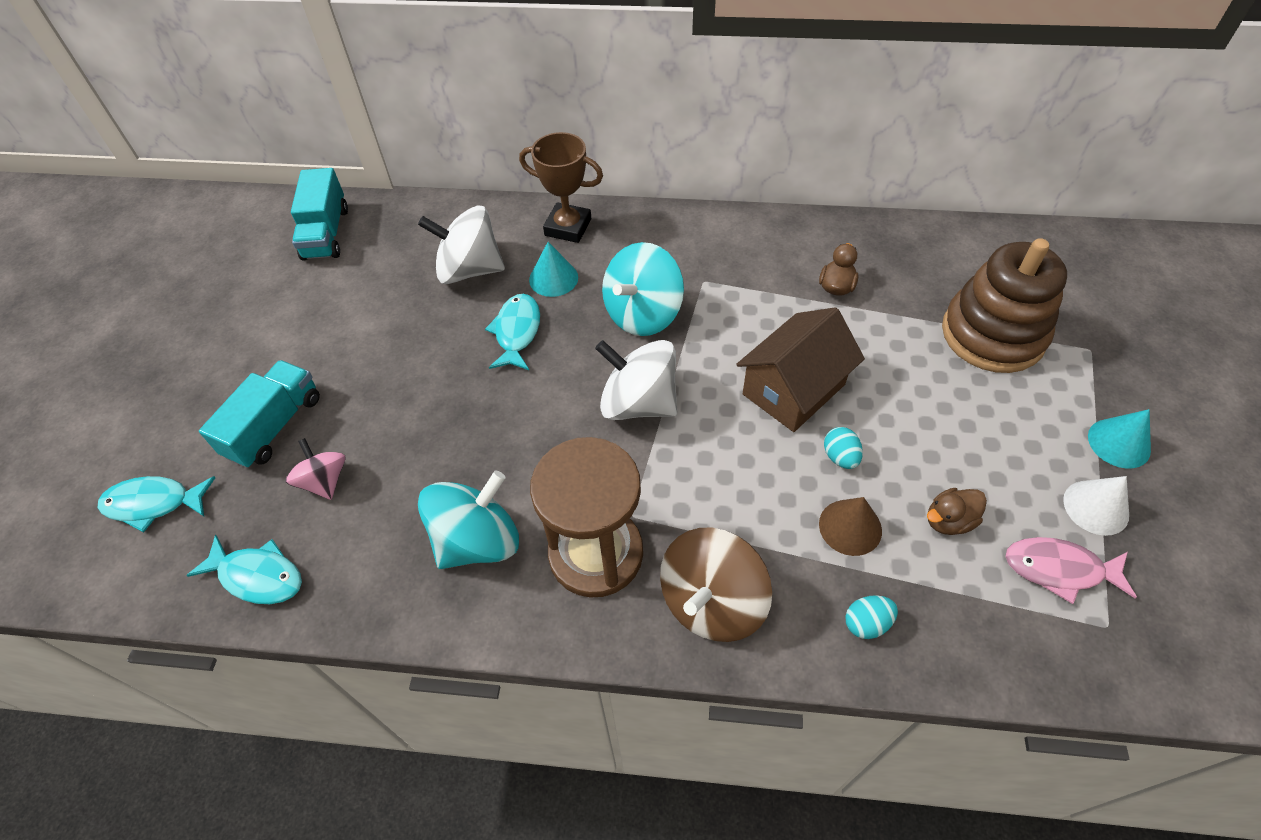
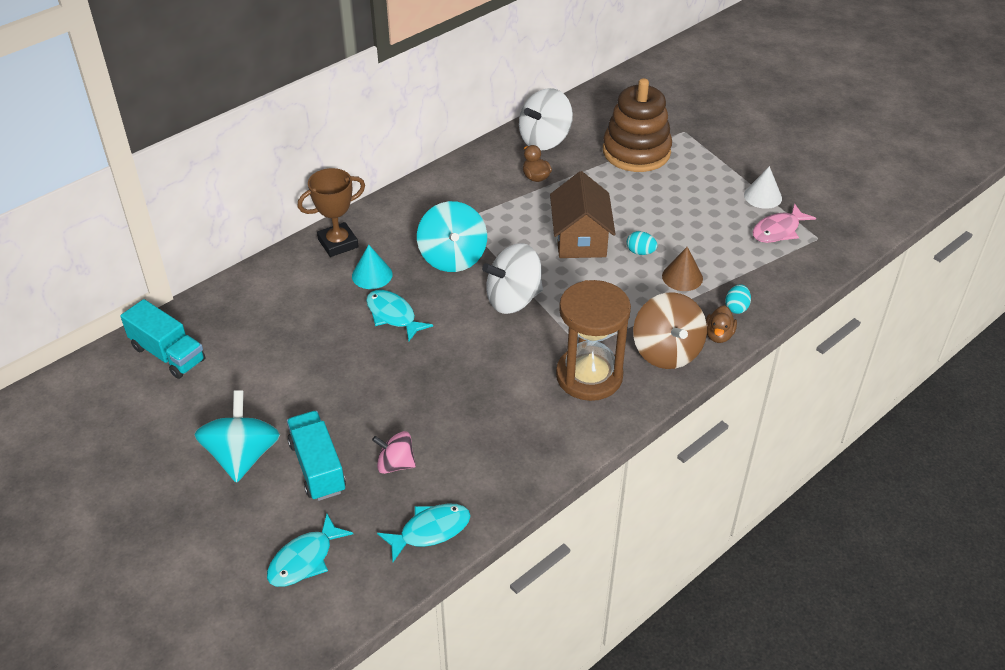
camera: 50 degrees left, 10 degrees down
white spinning top [418,206,505,284] -> white spinning top moved to [519,88,573,150]
turquoise spinning top [418,471,519,569] -> turquoise spinning top moved to [194,391,280,483]
brown duck [927,488,987,535] -> brown duck moved to [706,306,737,343]
turquoise cone [1088,409,1151,468] -> none

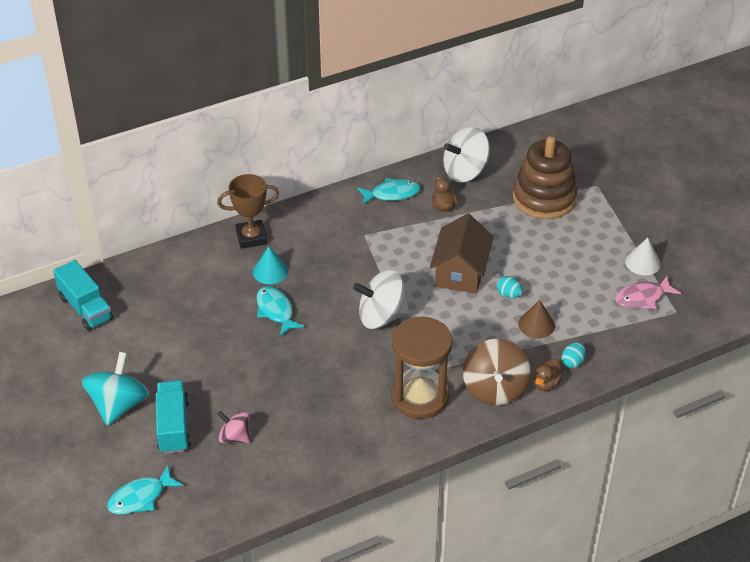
camera: 15 degrees right, 0 degrees up
turquoise fish [377,503,471,562] -> turquoise fish moved to [357,178,420,205]
turquoise spinning top [417,201,487,272] -> none

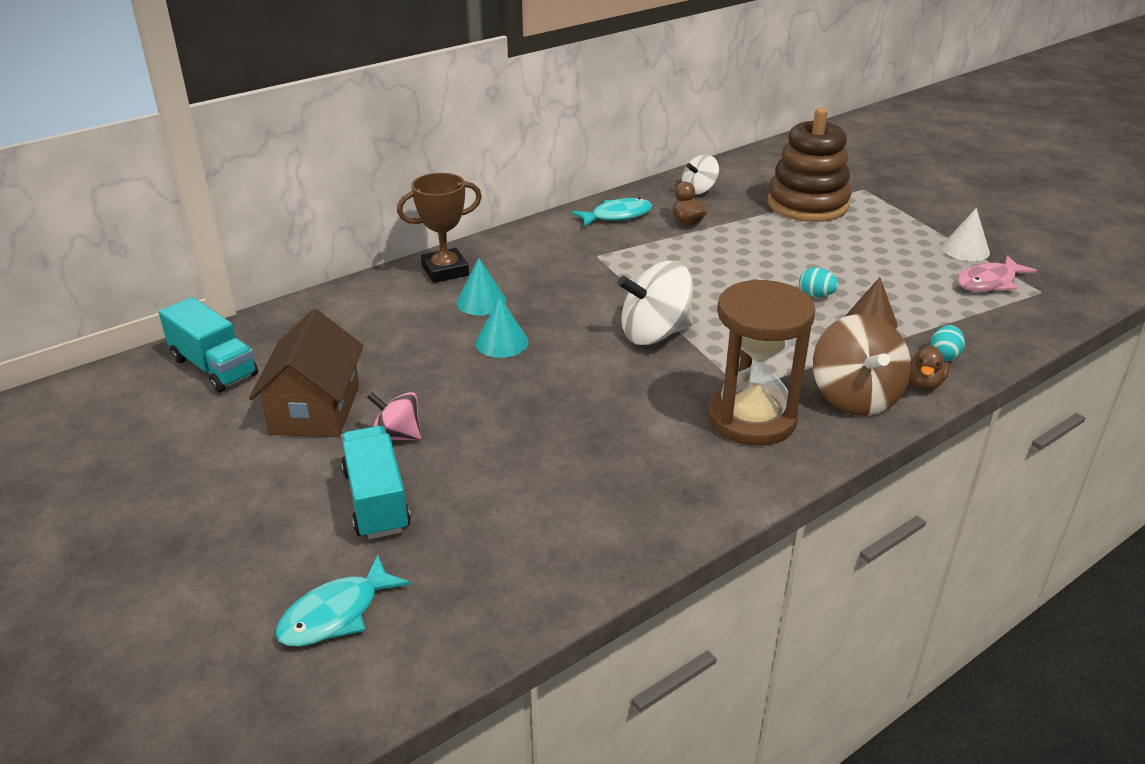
camera: 10 degrees left, 10 degrees down
turquoise spinning top [82,352,149,426] -> none
pink spinning top [218,411,250,444] -> pink spinning top moved to [367,392,421,440]
turquoise fish [256,286,305,336] -> turquoise cone [475,297,528,358]
brown house [430,214,494,294] -> brown house moved to [249,309,364,437]
white spinning top [443,126,490,183] -> white spinning top [682,155,719,195], size x0.59

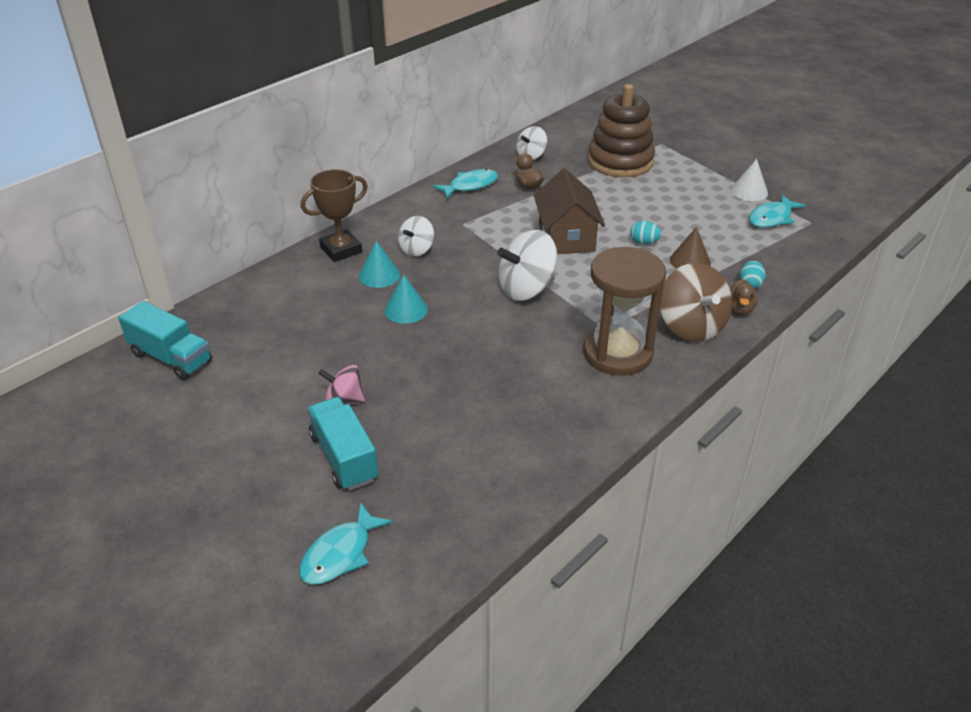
camera: 10 degrees left, 5 degrees up
brown house [249,309,364,437] -> brown house moved to [534,169,605,254]
pink fish [957,255,1037,292] -> turquoise fish [749,194,806,228]
none -> white spinning top [398,216,434,256]

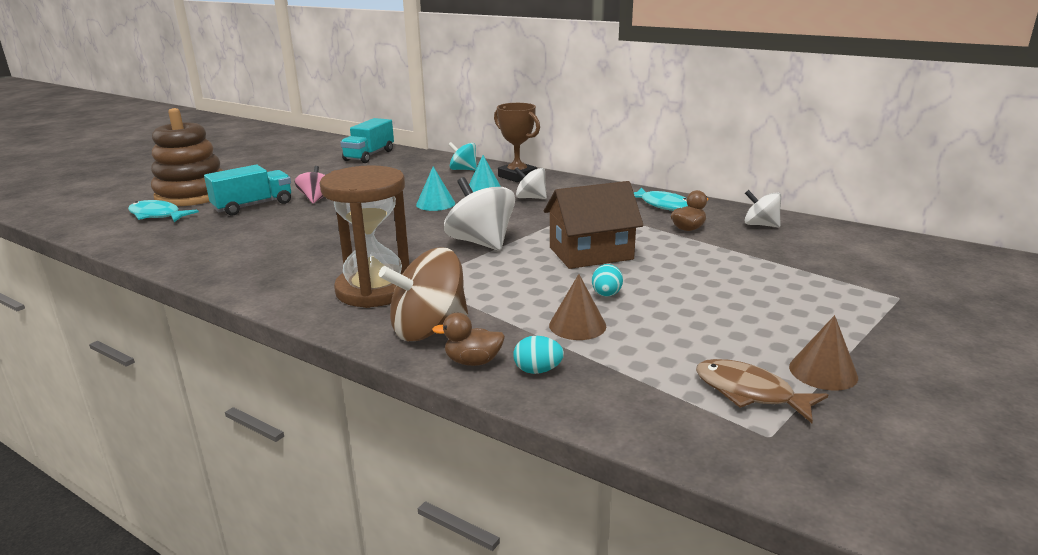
camera: 80 degrees right, 15 degrees down
brown stacking toy [588,84,655,177] -> brown stacking toy moved to [151,108,224,206]
white cone [731,159,768,201] -> brown cone [789,315,858,391]
turquoise fish [749,194,806,228] -> brown fish [696,359,828,423]
none -> turquoise spinning top [448,142,477,170]

